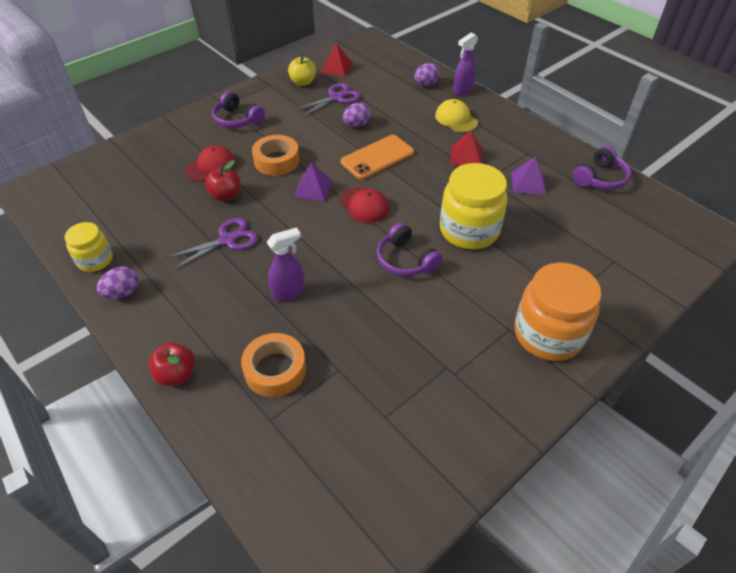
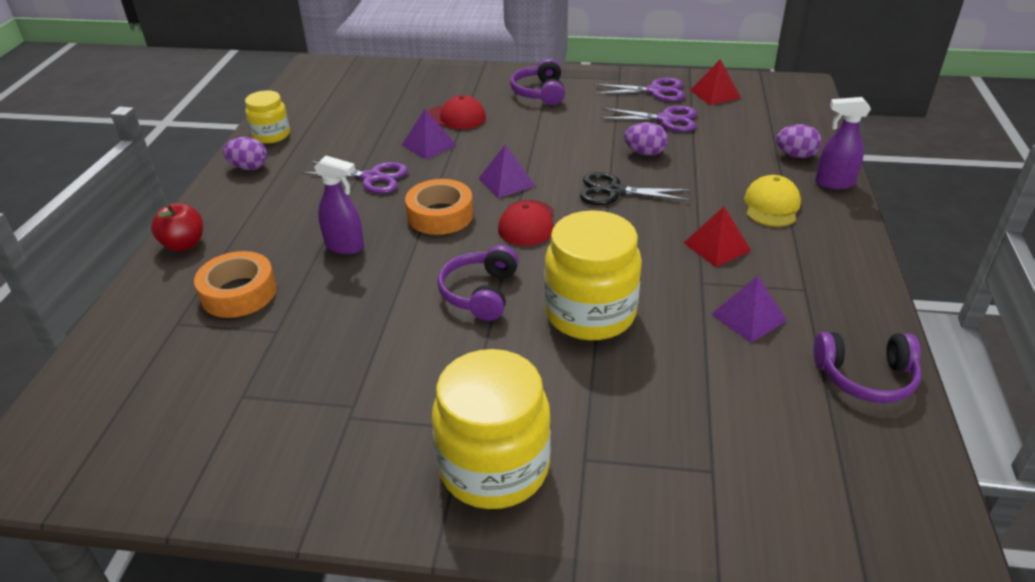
camera: 50 degrees right, 10 degrees down
red apple [205,160,240,201] -> purple pyramid [402,109,456,160]
orange tape [252,135,300,176] -> orange tape moved to [405,179,473,235]
yellow apple [288,56,316,86] -> purple scissors [593,78,685,101]
orange phone [341,135,414,179] -> black scissors [580,172,691,205]
orange jar [514,262,602,361] -> yellow jar [432,349,551,509]

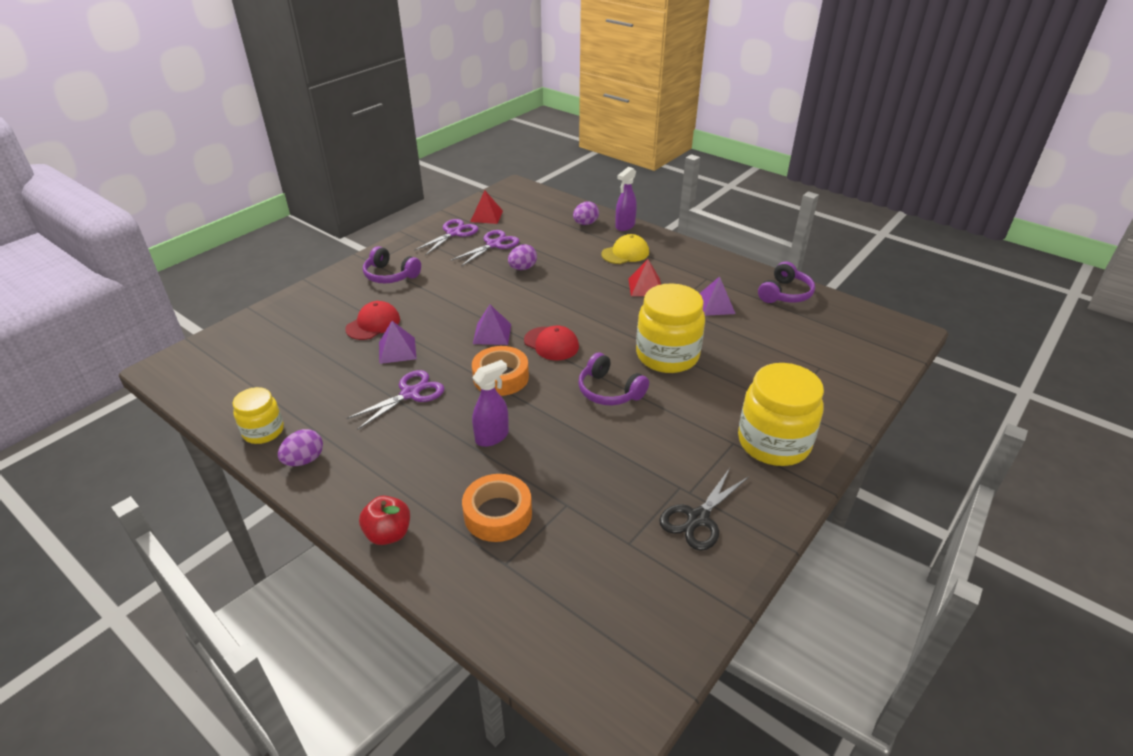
camera: 60 degrees left, 0 degrees up
black scissors [580,172,691,205] -> black scissors moved to [659,468,748,551]
yellow cap [744,175,801,227] -> yellow cap turned 105 degrees clockwise [601,234,649,264]

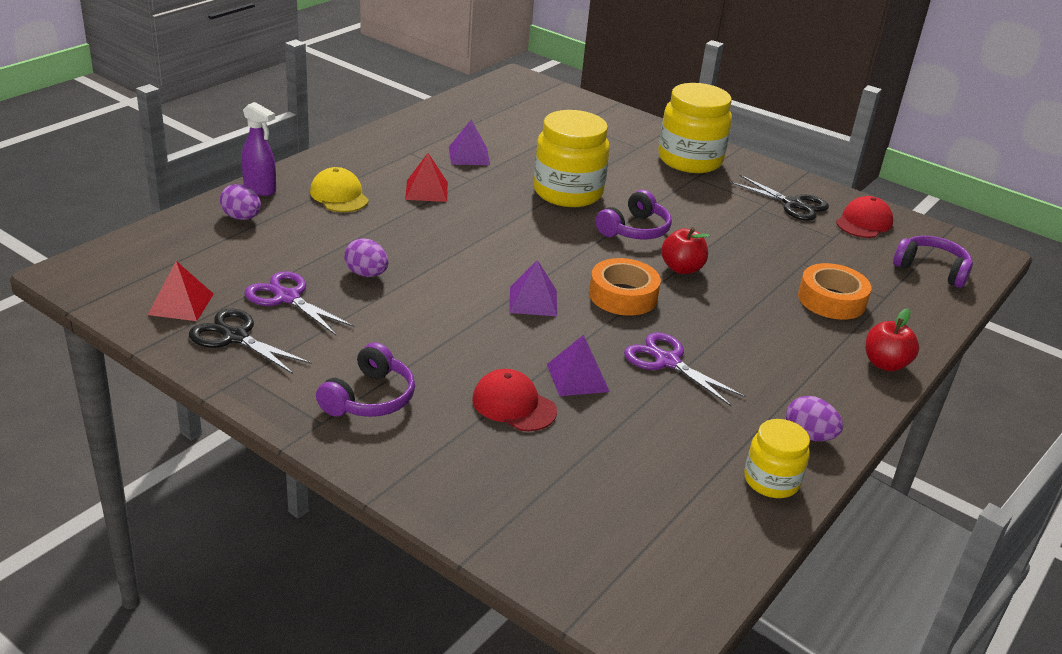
camera: 95 degrees left, 5 degrees down
purple scissors [414,219,478,256] -> black scissors [189,309,312,375]
purple spray bottle [472,360,509,447] -> none
red cap [524,326,579,360] -> red cap moved to [836,196,893,238]
purple headphones [758,261,815,303] -> purple headphones moved to [893,236,973,288]
none -> red apple [661,227,710,274]

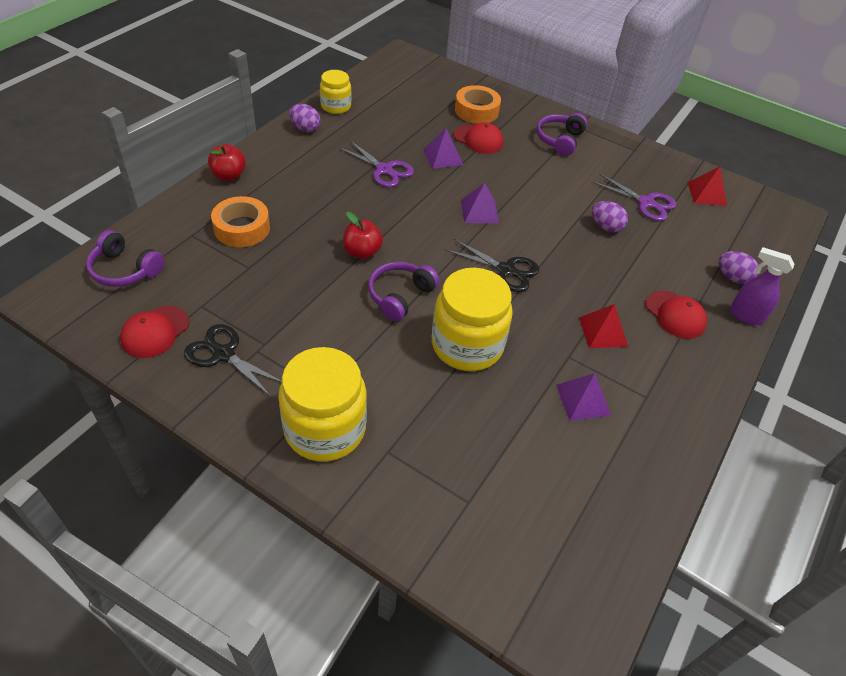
camera: 175 degrees right, 15 degrees up
black scissors [189,309,312,375] -> black scissors moved to [445,238,539,292]
yellow cap [310,167,369,212] -> red cap [646,290,707,339]
orange tape [589,258,661,316] -> orange tape moved to [455,85,501,124]

